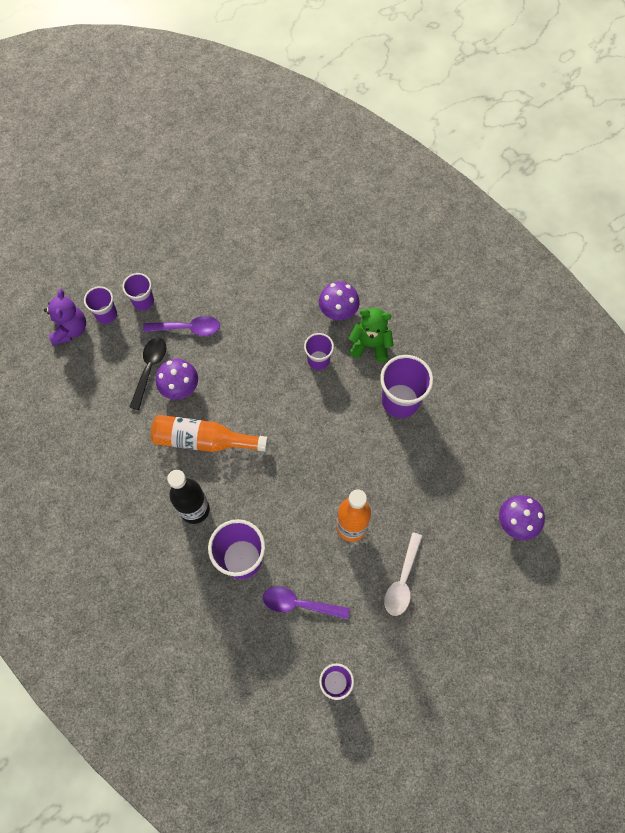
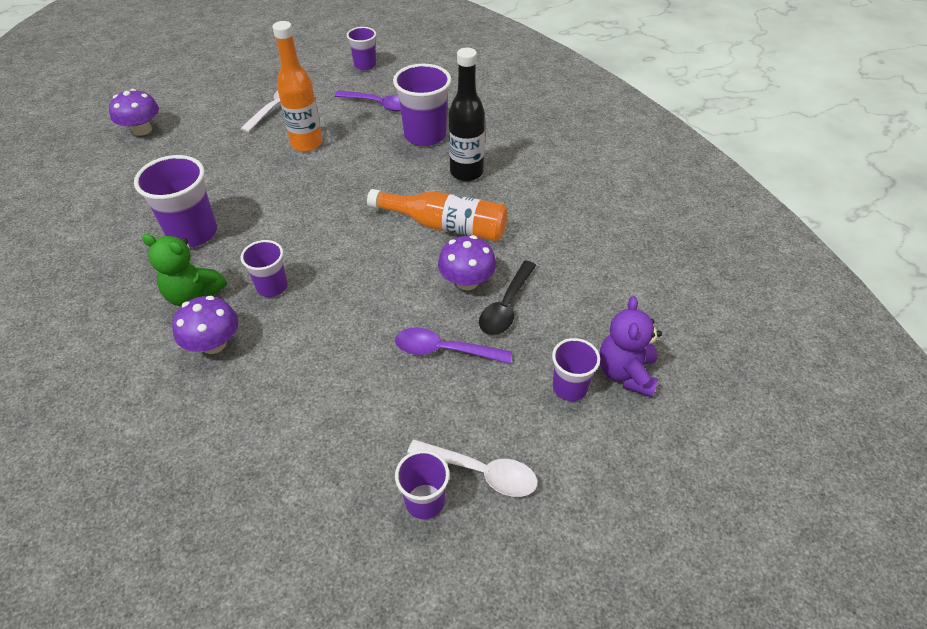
camera: 170 degrees left, 20 degrees down
purple cup [122,273,154,311] -> purple cup moved to [395,450,450,519]
none -> white spoon [407,439,538,497]

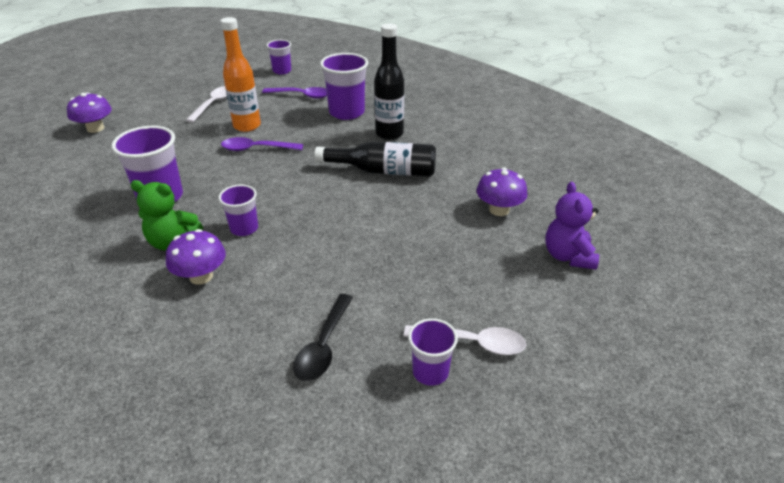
camera: 10 degrees left, 10 degrees down
orange bottle [367,189,508,241] -> black bottle [314,142,436,176]
purple spoon [395,328,512,364] -> purple spoon moved to [221,137,303,151]
purple mushroom [438,235,496,290] -> purple mushroom moved to [477,167,528,216]
black spoon [479,261,536,335] -> black spoon moved to [293,294,353,381]
purple cup [552,338,600,401] -> none

